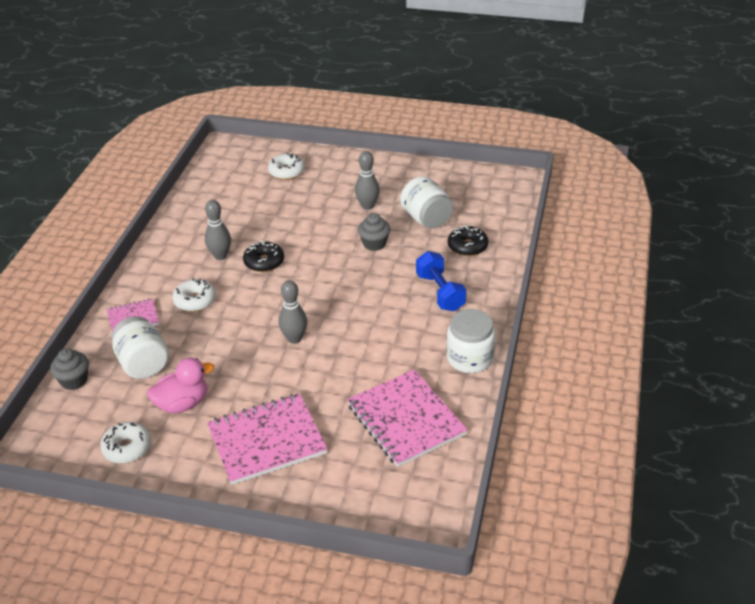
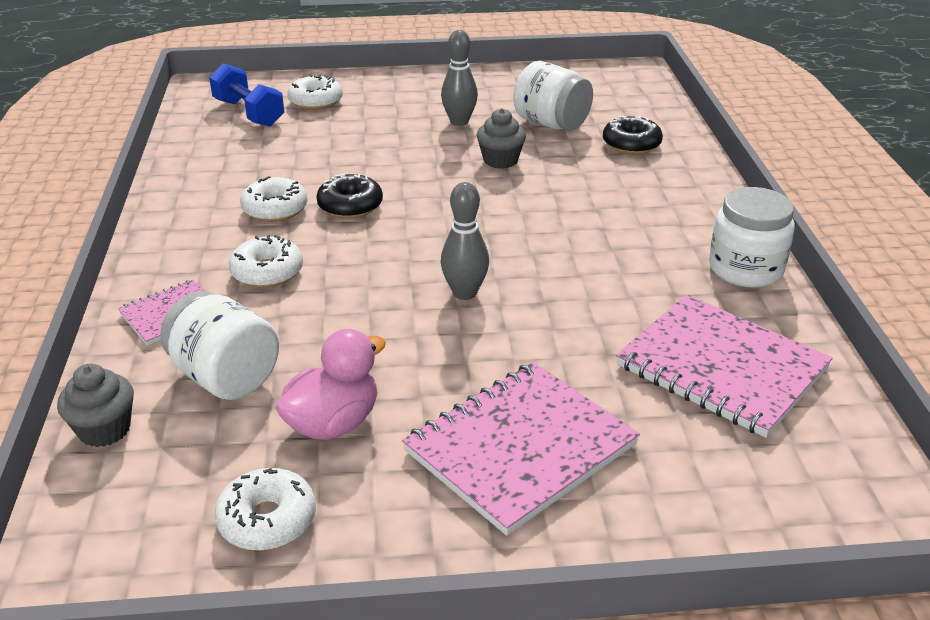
camera: 20 degrees left, 5 degrees down
grey bowling pin [205,200,231,260] -> white donut [240,176,307,222]
blue dumbbell [416,251,467,311] -> blue dumbbell moved to [209,63,284,127]

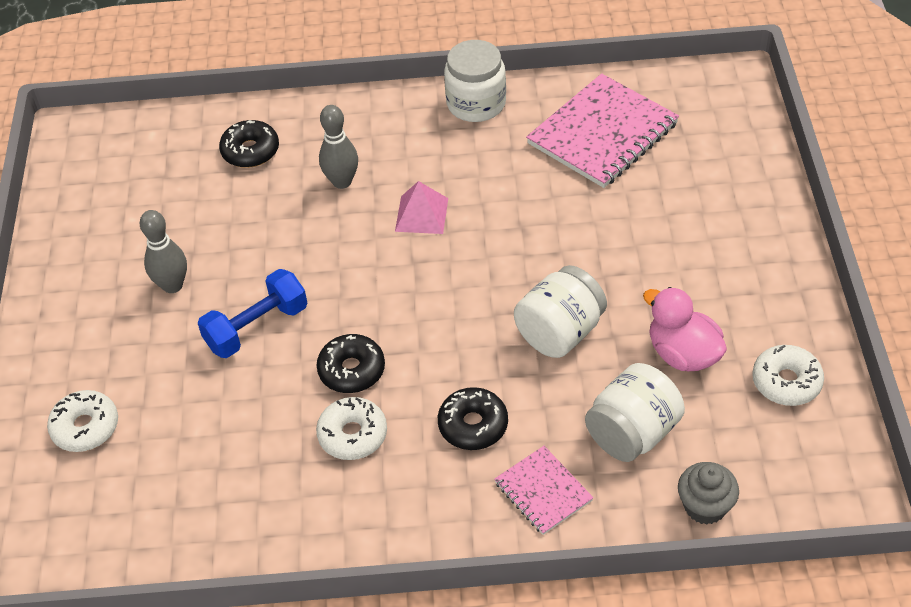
camera: 85 degrees left, 15 degrees up
blue dumbbell [209,63,284,127] -> blue dumbbell moved to [198,269,307,358]
white donut [229,235,303,288] -> black donut [438,387,508,450]
pink notebook [402,362,640,536] -> none
grey bowling pin [441,182,489,300] -> grey bowling pin moved to [319,105,358,189]
grey cupcake [476,108,526,169] -> none
white jar [513,61,593,131] -> white jar moved to [514,265,607,358]
none -> pink pyramid [395,181,448,234]

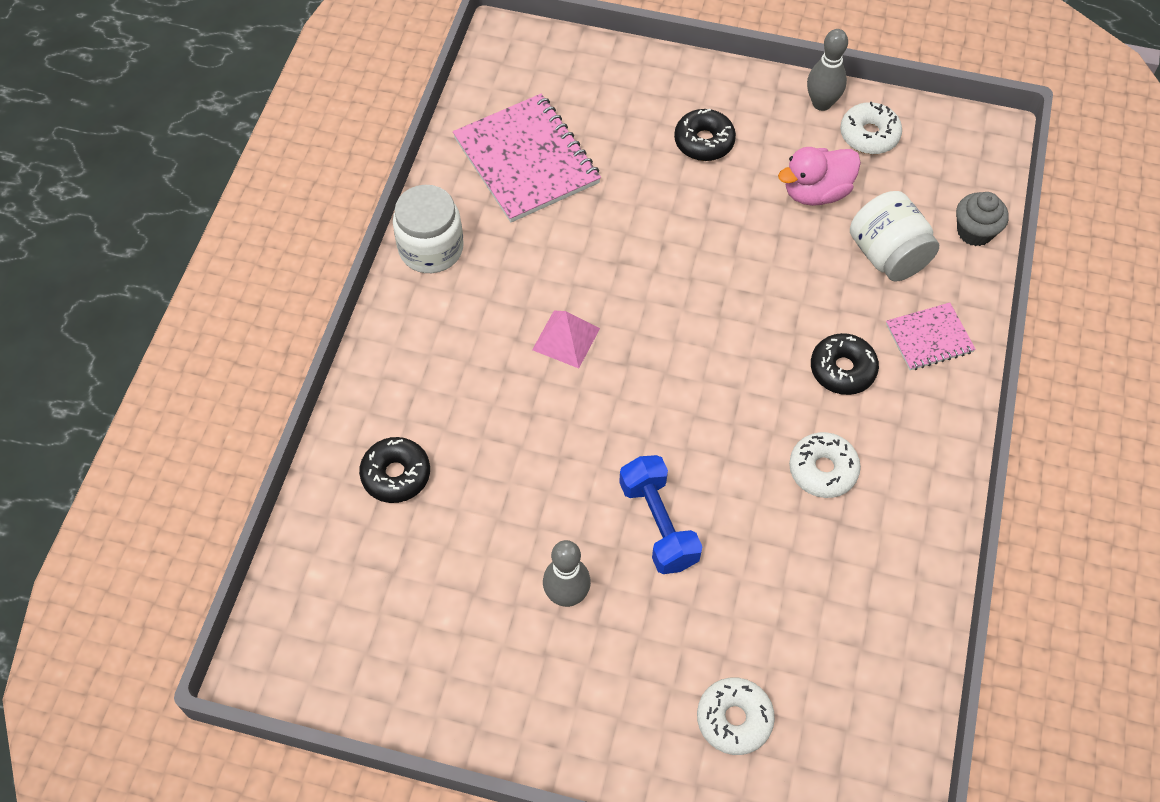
camera: 75 degrees left, 10 degrees up
black donut [316,334,385,393] -> black donut moved to [674,109,736,161]
grey bowling pin [319,105,358,189] -> grey bowling pin moved to [807,29,848,111]
white jar [514,265,607,358] -> none

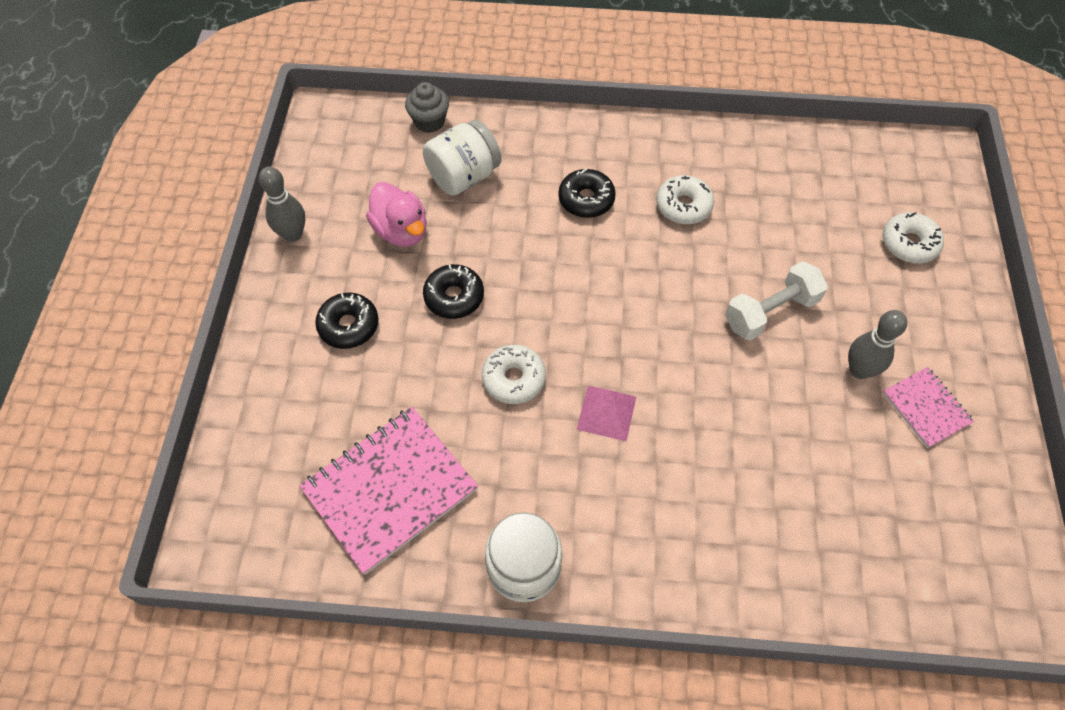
camera: 100 degrees left, 0 degrees up
black donut [359,437,430,503] -> black donut moved to [423,264,484,319]
blue dumbbell [619,455,703,574] -> white dumbbell [725,261,828,340]
white donut [840,102,902,154] -> white donut moved to [482,345,546,404]
pink notebook [886,303,976,370] -> pink notebook moved to [883,367,974,448]

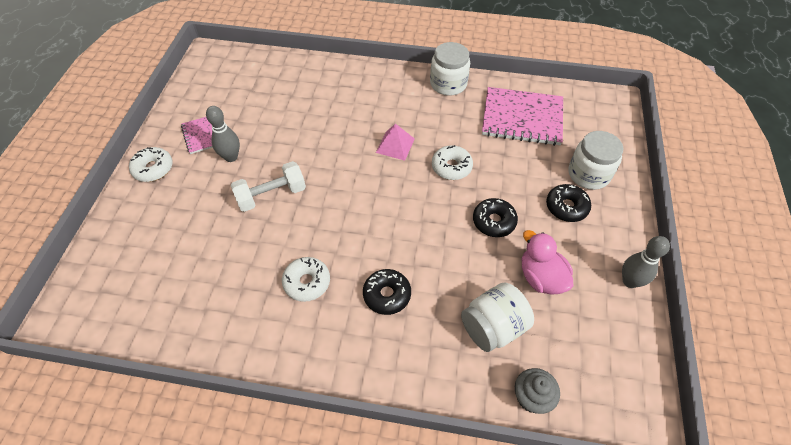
camera: 175 degrees left, 5 degrees down
pink notebook [299,407,478,575] -> pink notebook turned 45 degrees clockwise [482,87,563,146]
white donut [882,212,944,264] -> white donut moved to [129,147,173,182]
none -> white jar [569,131,623,190]

